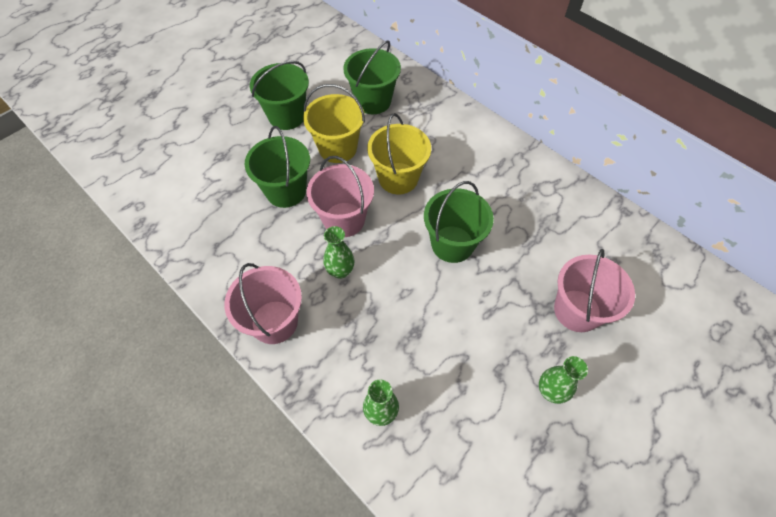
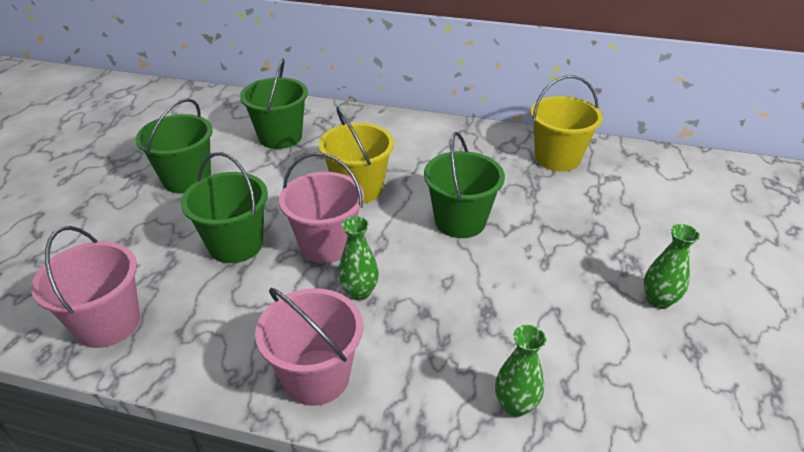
camera: 30 degrees left, 20 degrees down
yellow bucket [303,84,365,163] -> yellow bucket moved to [531,75,603,172]
pink bucket [554,249,635,332] -> pink bucket moved to [31,226,140,348]

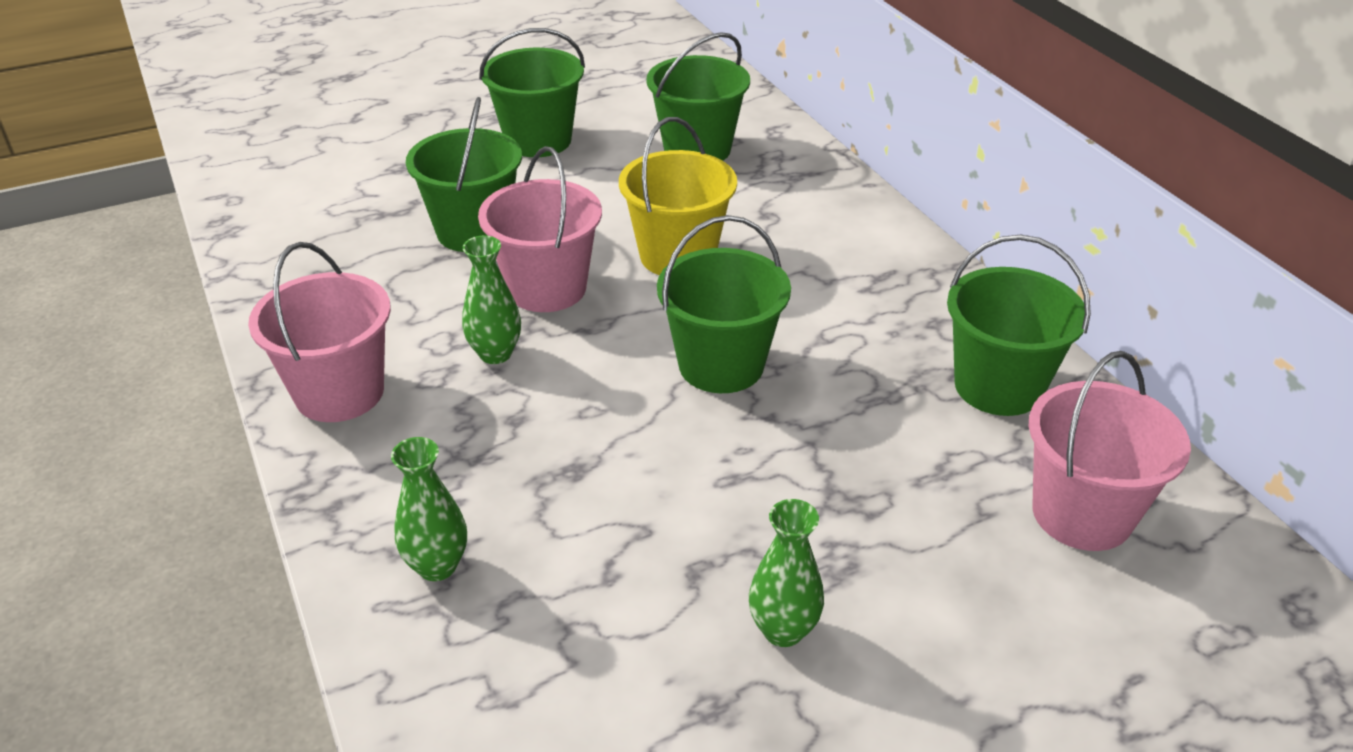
camera: 50 degrees right, 0 degrees up
pink bucket [31,226,140,348] -> pink bucket moved to [1029,351,1191,551]
yellow bucket [531,75,603,172] -> green bucket [947,235,1091,416]

